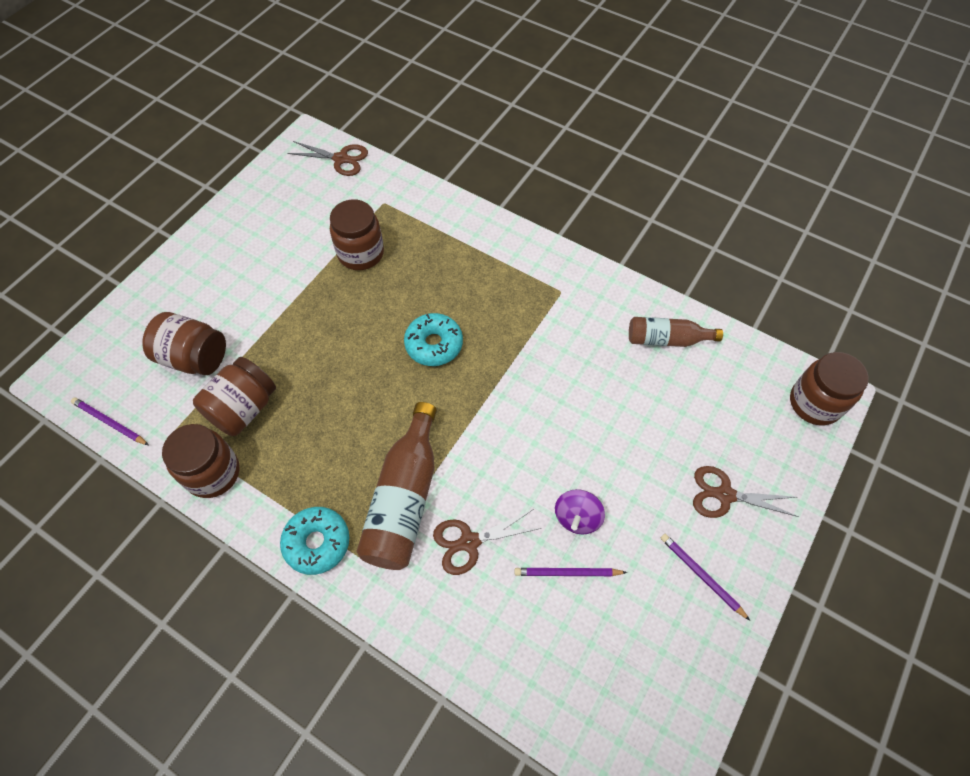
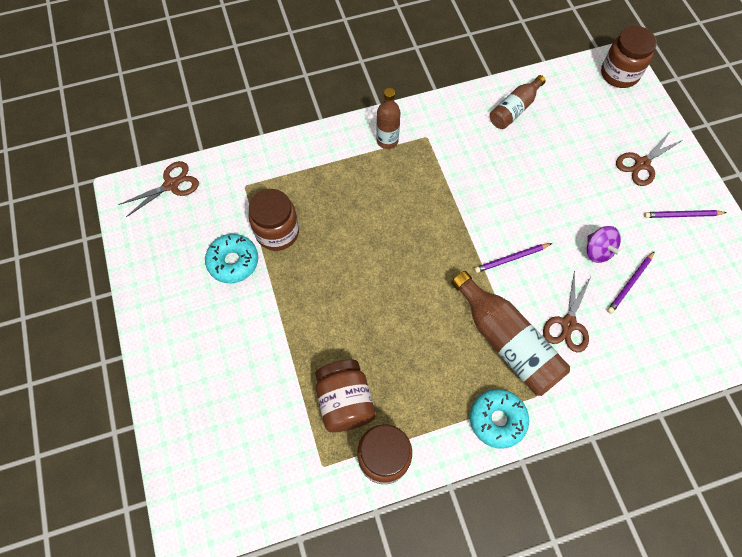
camera: 50 degrees left, 5 degrees up
purple pencil [71,397,148,445] -> purple pencil moved to [474,243,552,273]
brown jar [142,312,226,375] -> none
turquoise donut [404,313,463,366] -> turquoise donut moved to [205,234,258,283]
none -> brown bottle [376,88,401,149]

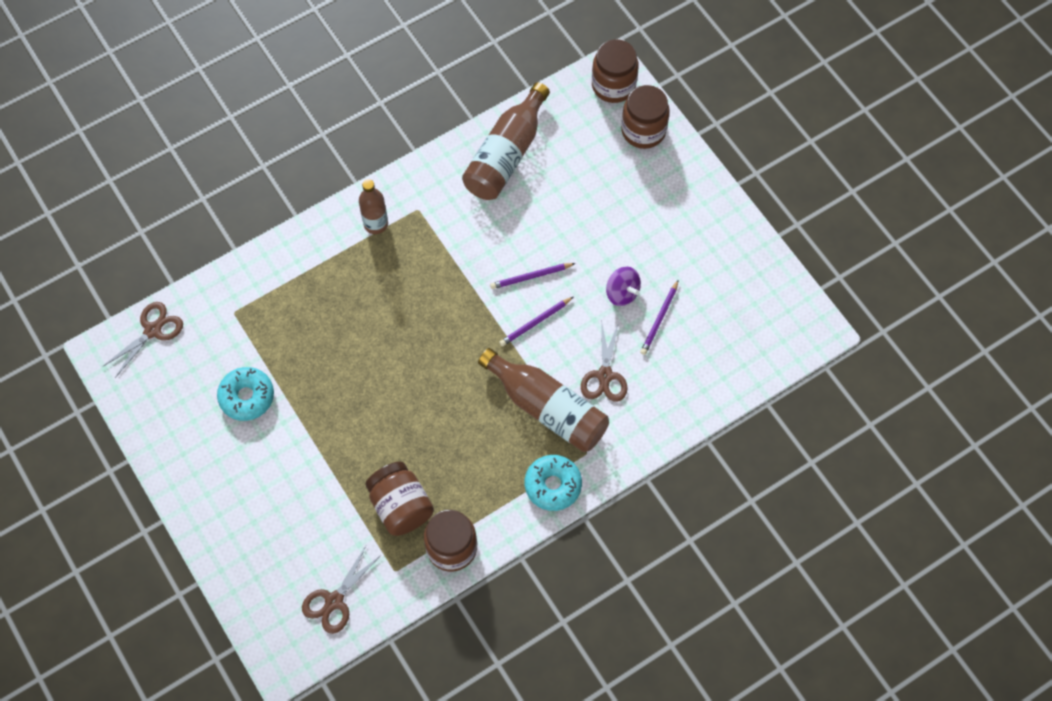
camera: 15 degrees left, 0 degrees up
brown jar [248,189,299,251] -> brown jar moved to [621,85,670,149]
brown bottle [490,75,546,129] -> brown bottle [462,82,550,200], size x1.65
brown scissors [616,131,683,186] -> brown scissors moved to [302,546,381,634]
purple pencil [644,210,727,218] -> purple pencil moved to [490,263,576,289]

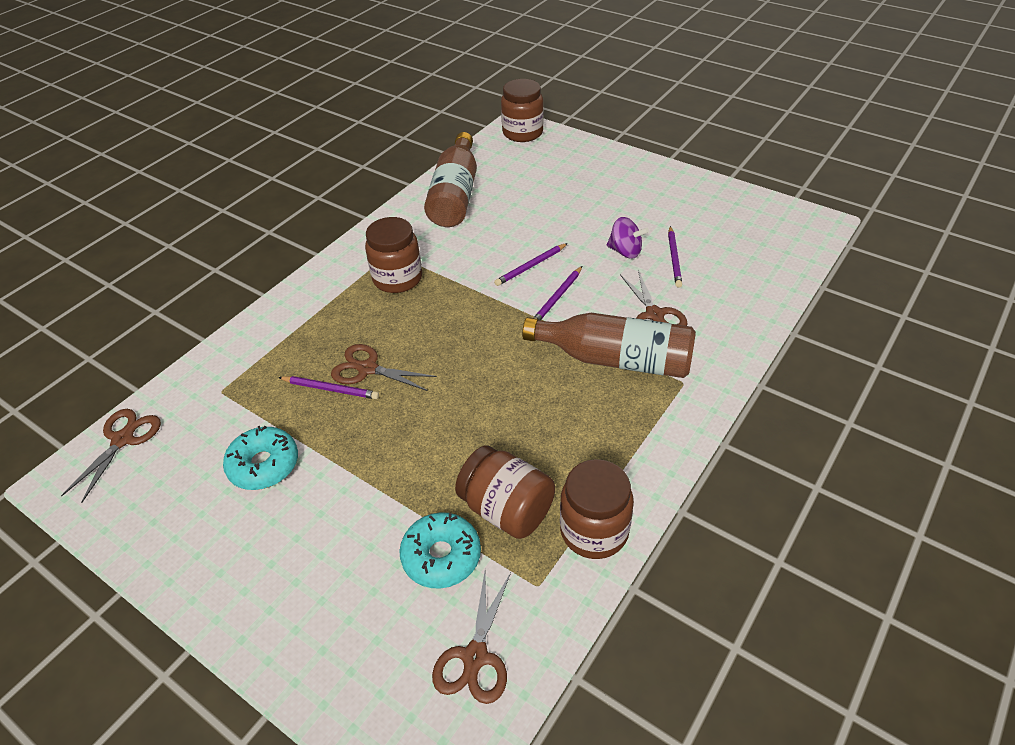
camera: 20 degrees left, 20 degrees down
brown bottle [359,179,388,234] -> none
turquoise donut [525,455,582,511] -> turquoise donut moved to [399,512,481,588]
brown jar [621,85,670,149] -> brown jar moved to [365,217,422,293]
none -> purple pencil [278,376,379,399]
none -> brown scissors [331,344,437,391]

